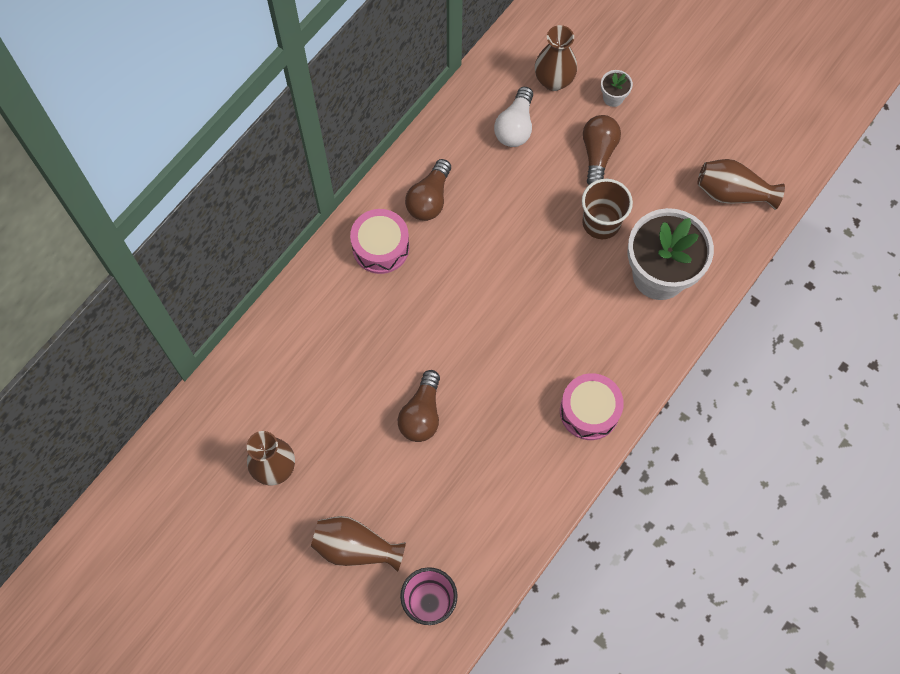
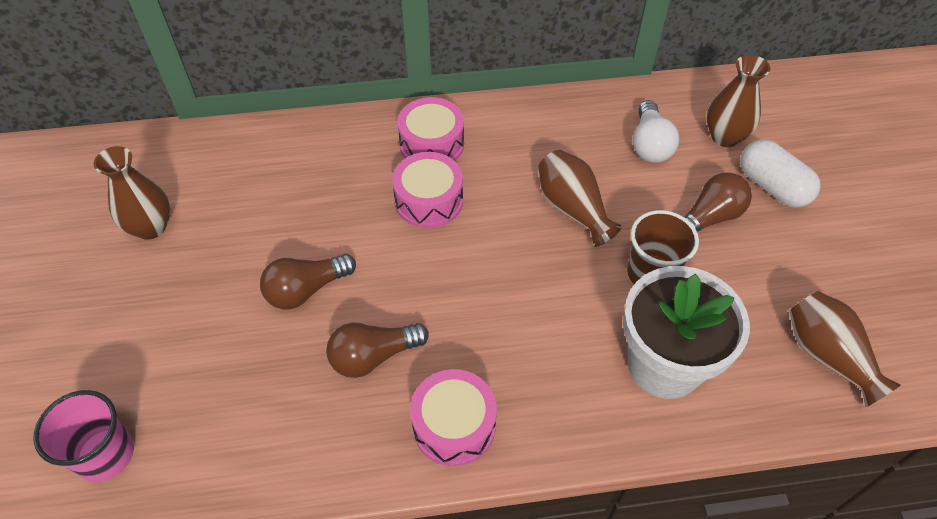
camera: 45 degrees right, 15 degrees down
brown vase [311,516,406,572] -> brown vase moved to [538,150,622,247]
brown light bulb [405,159,451,221] -> brown light bulb moved to [326,323,429,378]
white light bulb [494,87,533,147] -> white light bulb turned 60 degrees counterclockwise [633,100,680,163]
white flower pot [601,70,633,107] -> white capsule [740,139,821,208]
none -> pink drum [392,152,463,228]

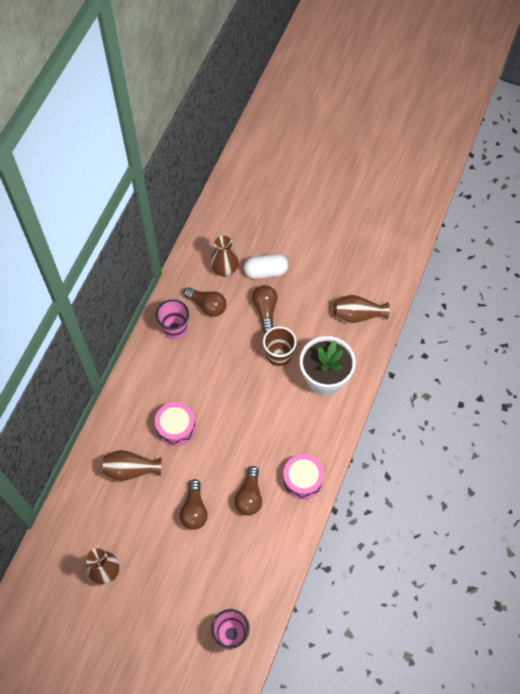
camera: 60 degrees left, 10 degrees up
pink drum [397,97,464,161] -> none
brown vase [538,150,622,247] -> brown vase moved to [102,450,161,481]
white light bulb [633,100,680,163] -> brown light bulb [184,287,226,317]
none -> pink cup [156,299,189,339]

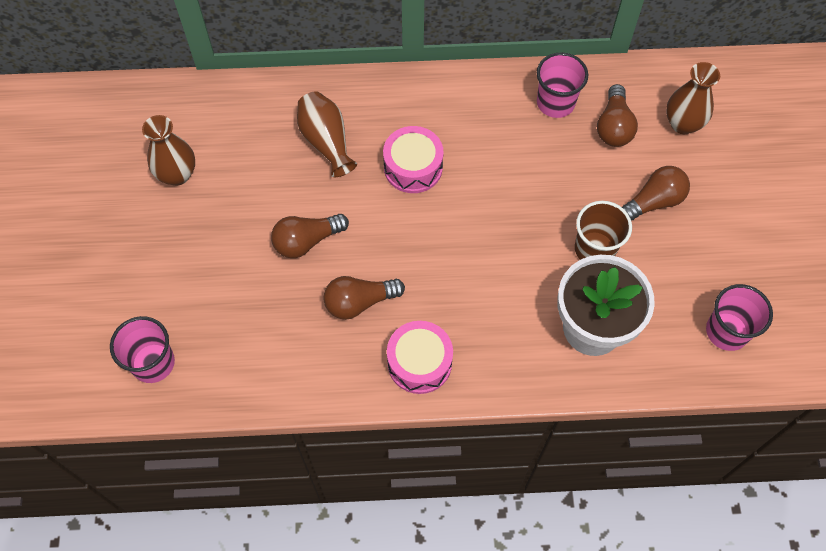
camera: 65 degrees right, 0 degrees up
white capsule [244,254,289,279] -> none
brown vase [333,295,390,324] -> pink cup [706,284,773,351]

